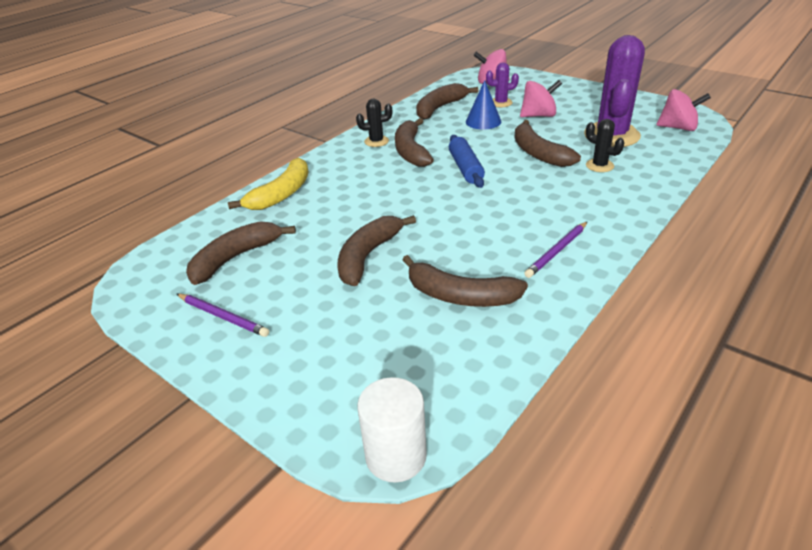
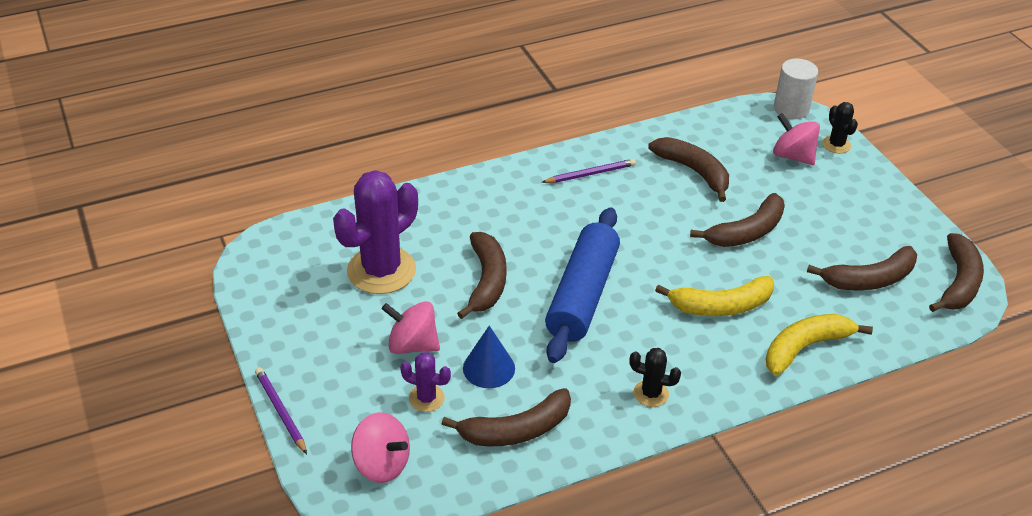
camera: 155 degrees left, 5 degrees up
purple pencil [177,294,269,337] -> purple pencil moved to [255,368,307,454]
brown banana [395,118,434,167] -> brown banana moved to [929,233,984,312]
blue rolling pin [449,135,485,188] -> blue rolling pin [545,207,620,363], size x1.72
black cactus [586,119,624,172] -> black cactus moved to [822,102,858,154]
pink spinning top [656,89,711,131] -> pink spinning top moved to [773,113,820,165]
none -> yellow banana [655,276,774,316]

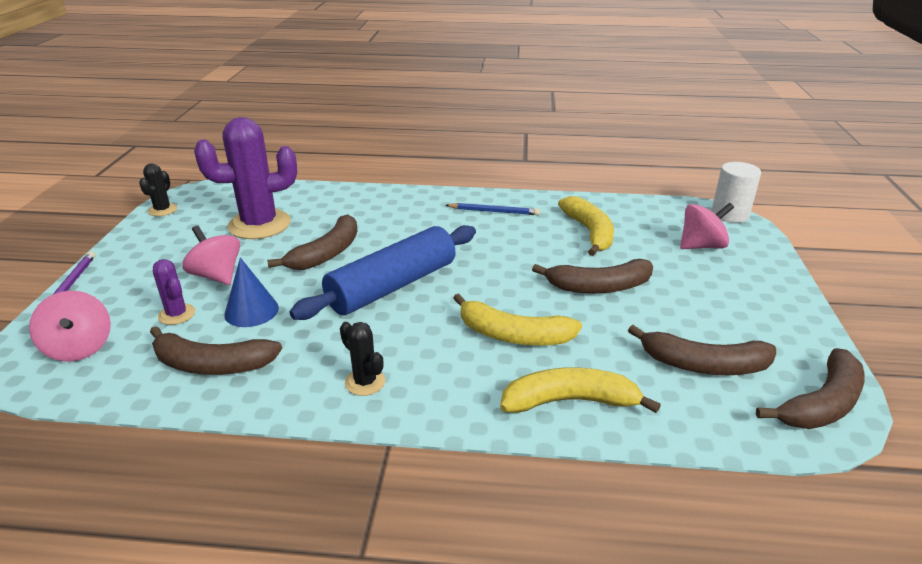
camera: 30 degrees right, 10 degrees down
purple pencil [542,159,636,183] -> blue pencil [446,203,540,215]
brown banana [648,137,729,202] -> yellow banana [558,196,614,256]
pink spinning top [773,113,820,165] -> pink spinning top turned 90 degrees clockwise [680,203,734,249]
black cactus [822,102,858,154] -> black cactus moved to [139,163,177,216]

